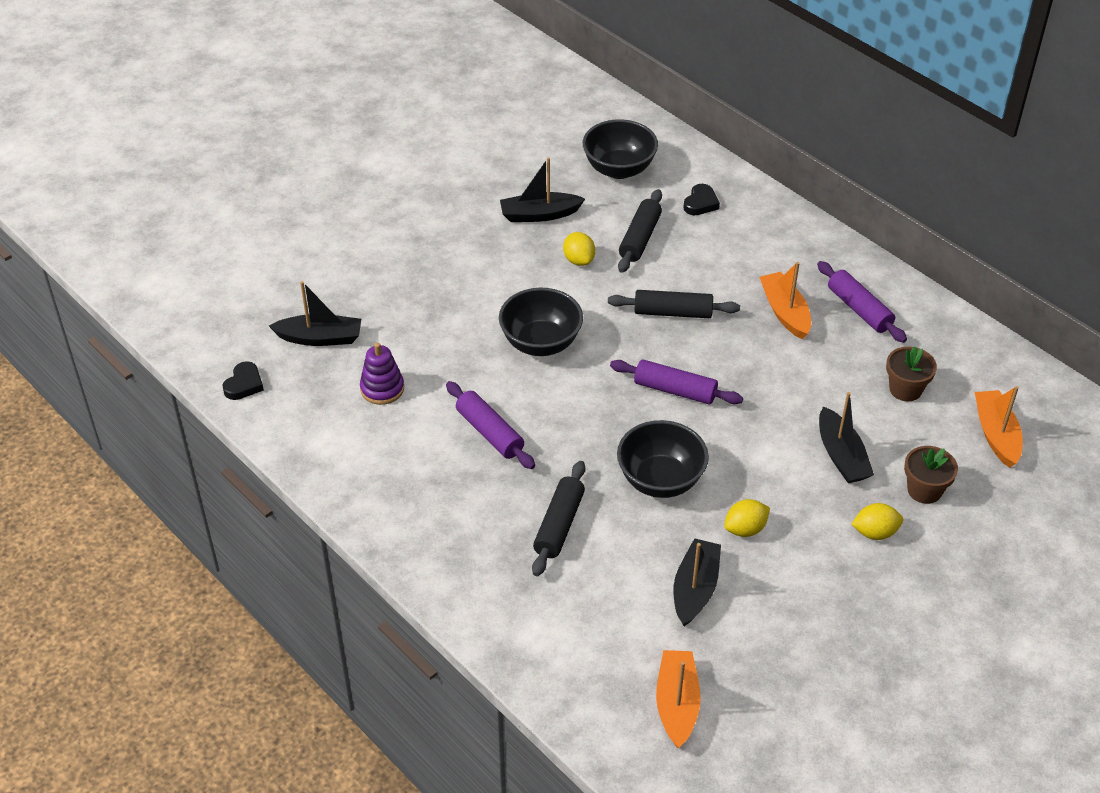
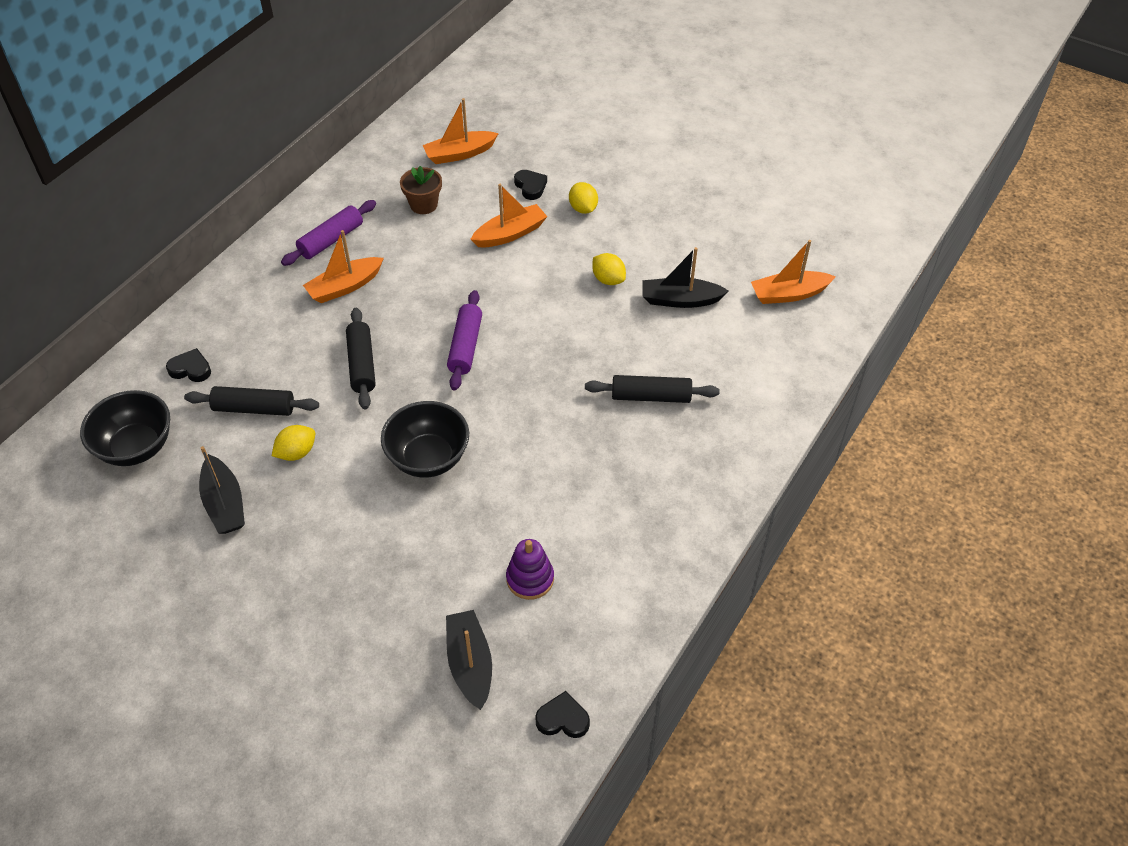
camera: 105 degrees left, 5 degrees up
purple rolling pin [446,381,535,469] -> none
black bowl [617,420,709,498] -> none
black boat [819,392,874,483] -> orange boat [470,184,547,247]
brown flower pot [904,446,958,504] -> black heart [514,170,547,200]

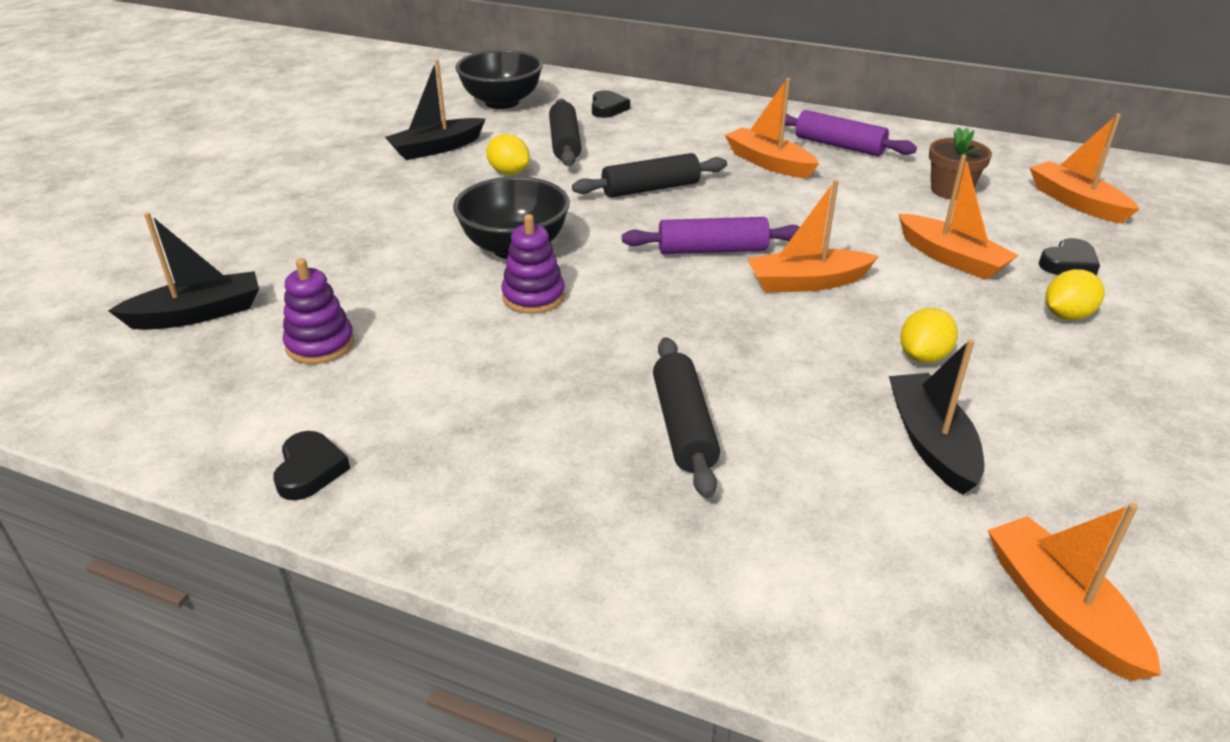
camera: 80 degrees right, 15 degrees down
black heart [535,691,590,738] -> black heart moved to [273,431,350,500]
none -> purple stacking toy [501,214,565,314]
none -> orange boat [747,180,879,293]

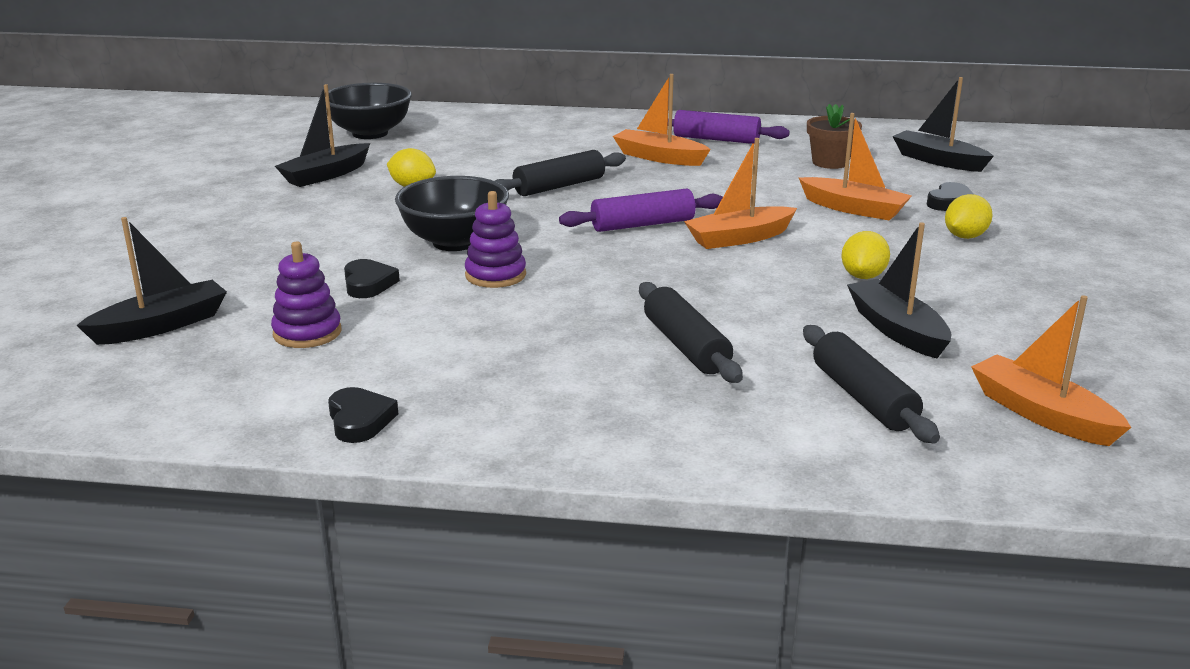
camera: 15 degrees left, 10 degrees down
black rolling pin [549,99,581,166] -> black rolling pin moved to [803,325,940,443]
black heart [592,90,630,118] -> black heart moved to [344,259,400,298]
orange boat [1030,114,1139,224] -> black boat [892,77,994,172]

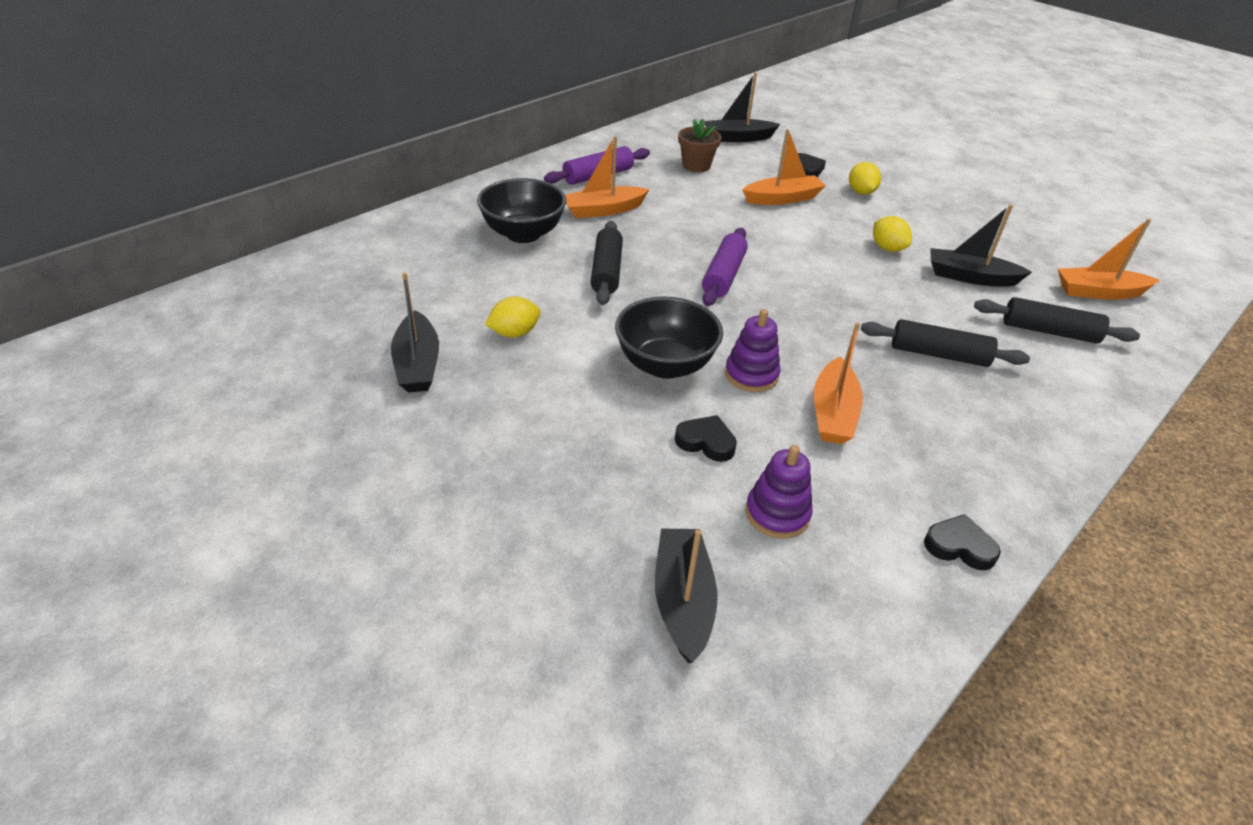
camera: 55 degrees left, 15 degrees up
black bowl [324,83,412,139] -> black bowl moved to [477,178,566,243]
orange boat [684,138,797,249] -> orange boat moved to [814,322,863,444]

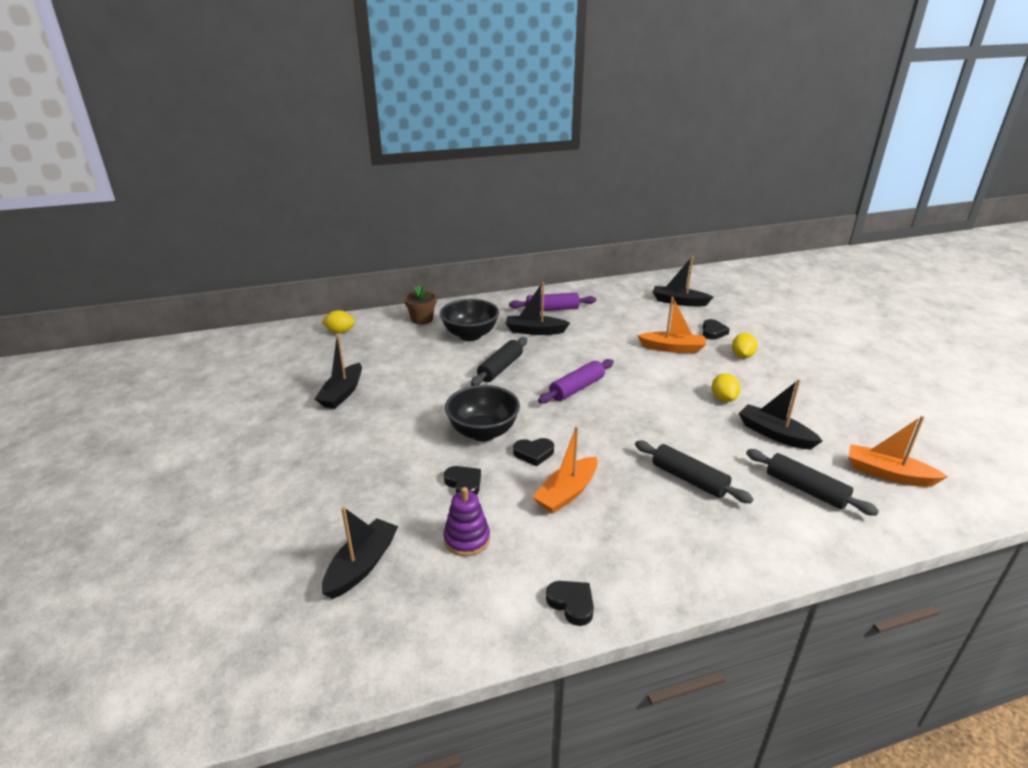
camera: 30 degrees right, 10 degrees down
yellow lemon [485,296,541,338] -> yellow lemon moved to [322,310,355,333]
orange boat [565,136,650,218] -> black boat [505,282,570,335]
brown flower pot [678,119,721,172] -> brown flower pot moved to [404,286,437,324]
purple stacking toy [725,309,781,392] -> black heart [513,438,554,466]

